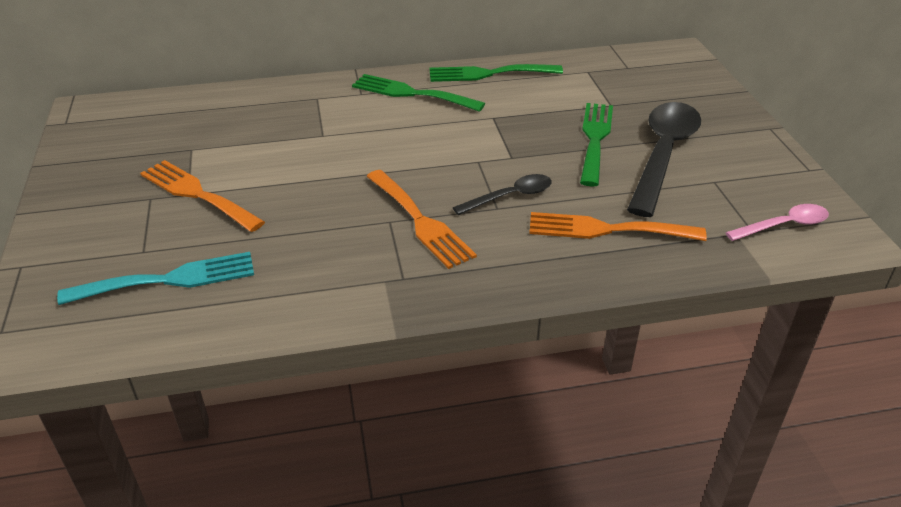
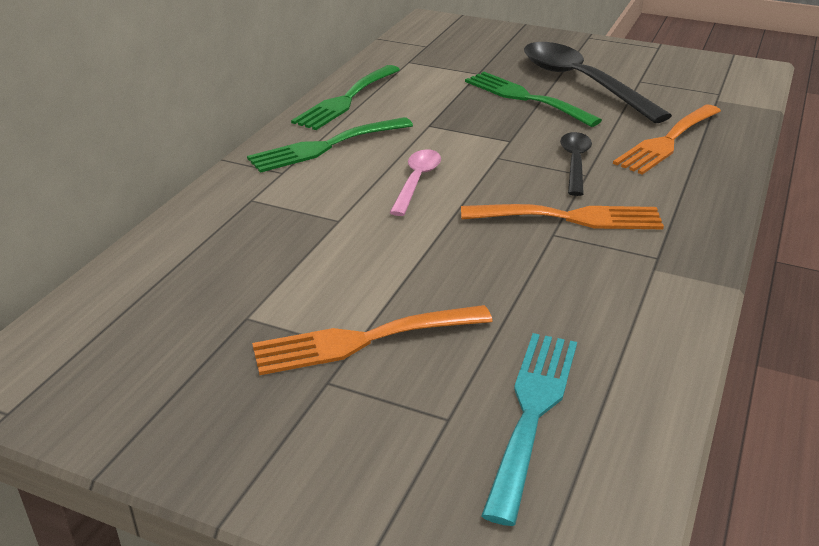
camera: 55 degrees left, 5 degrees down
pink spoon [725,204,829,241] -> pink spoon moved to [390,149,441,216]

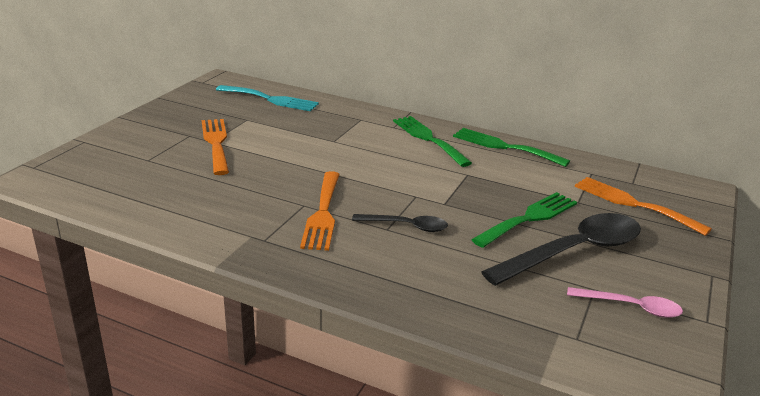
camera: 90 degrees right, 5 degrees down
pink spoon [390,149,441,216] -> pink spoon moved to [567,287,683,318]
turquoise fork [481,333,577,526] -> turquoise fork moved to [216,85,319,111]
orange fork [613,105,721,175] -> orange fork moved to [575,177,712,236]

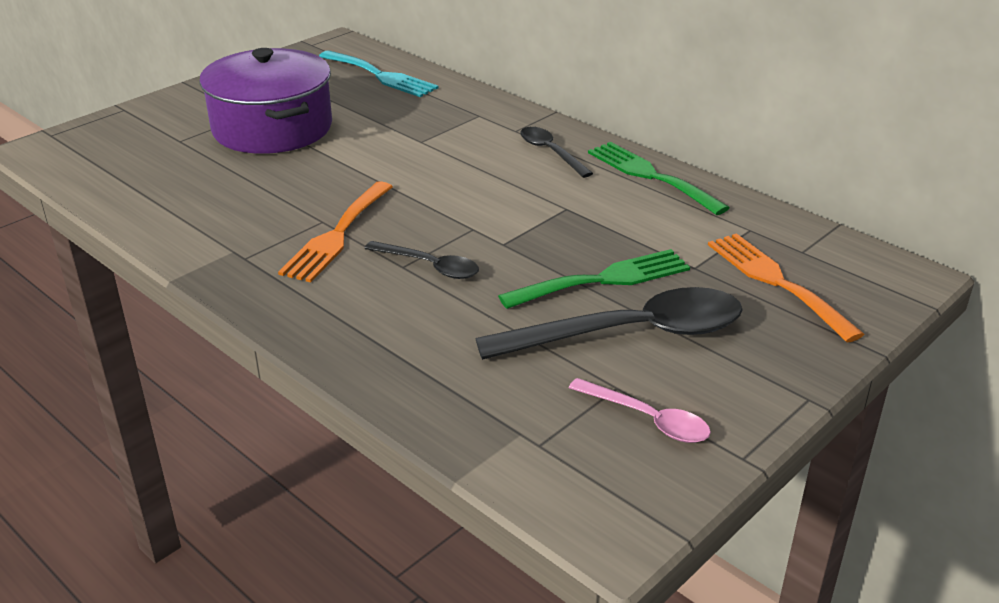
camera: 20 degrees right, 5 degrees up
orange fork [202,119,229,175] -> purple pot [199,48,332,154]
green fork [393,116,472,167] -> black spoon [520,127,593,178]

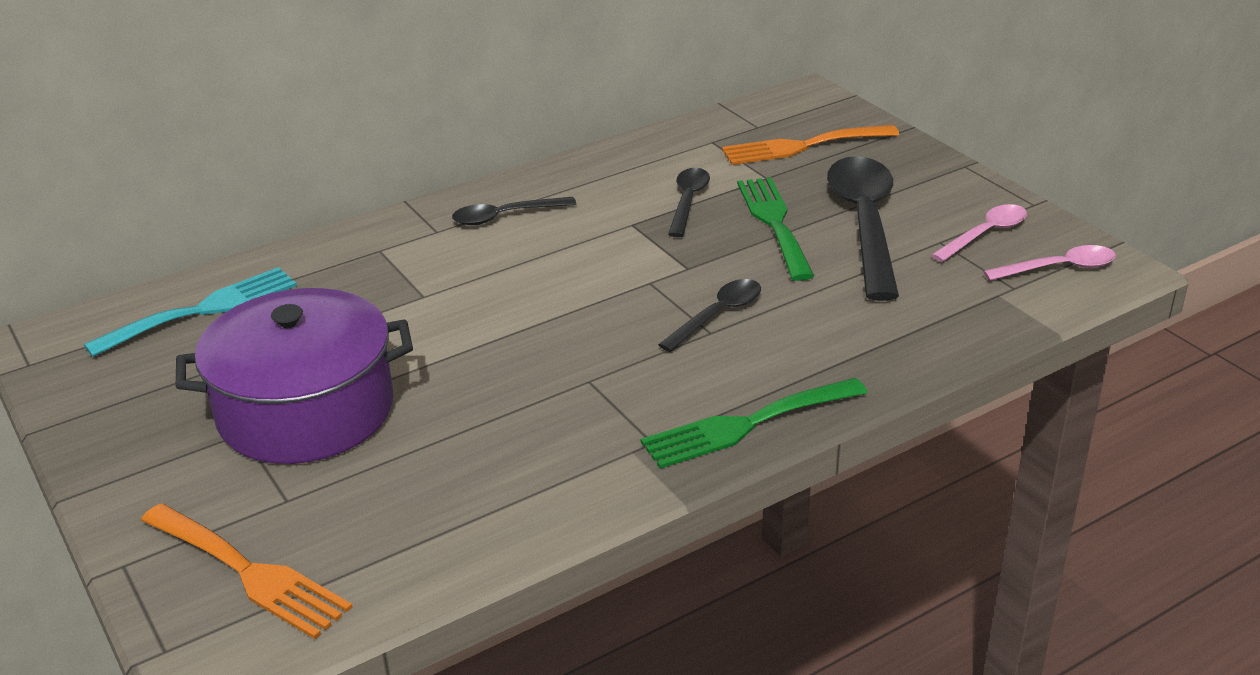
camera: 75 degrees left, 0 degrees up
orange fork [278,181,393,282] -> orange fork moved to [141,503,353,639]
green fork [588,142,730,215] -> green fork moved to [641,378,867,469]
none -> black spoon [668,168,710,237]
none -> pink spoon [983,245,1116,281]

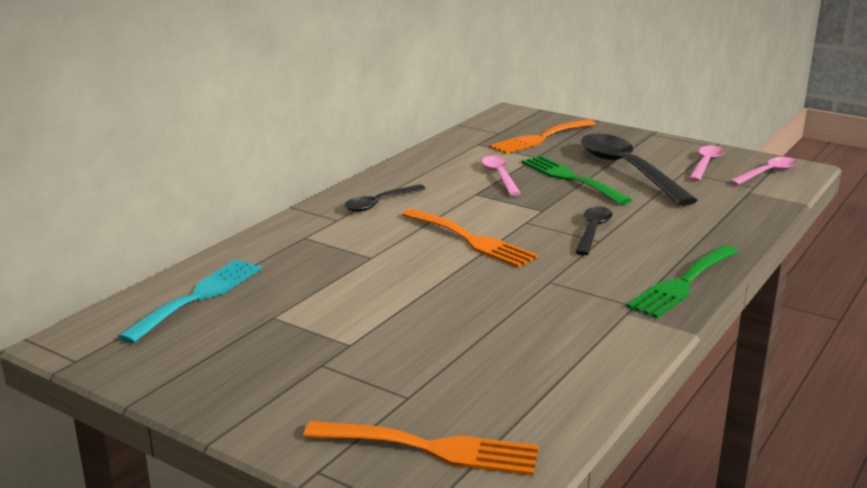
camera: 25 degrees left, 10 degrees down
purple pot [176,288,413,464] -> none
black spoon [668,168,710,237] -> pink spoon [482,156,521,196]
none -> orange fork [402,209,538,268]

